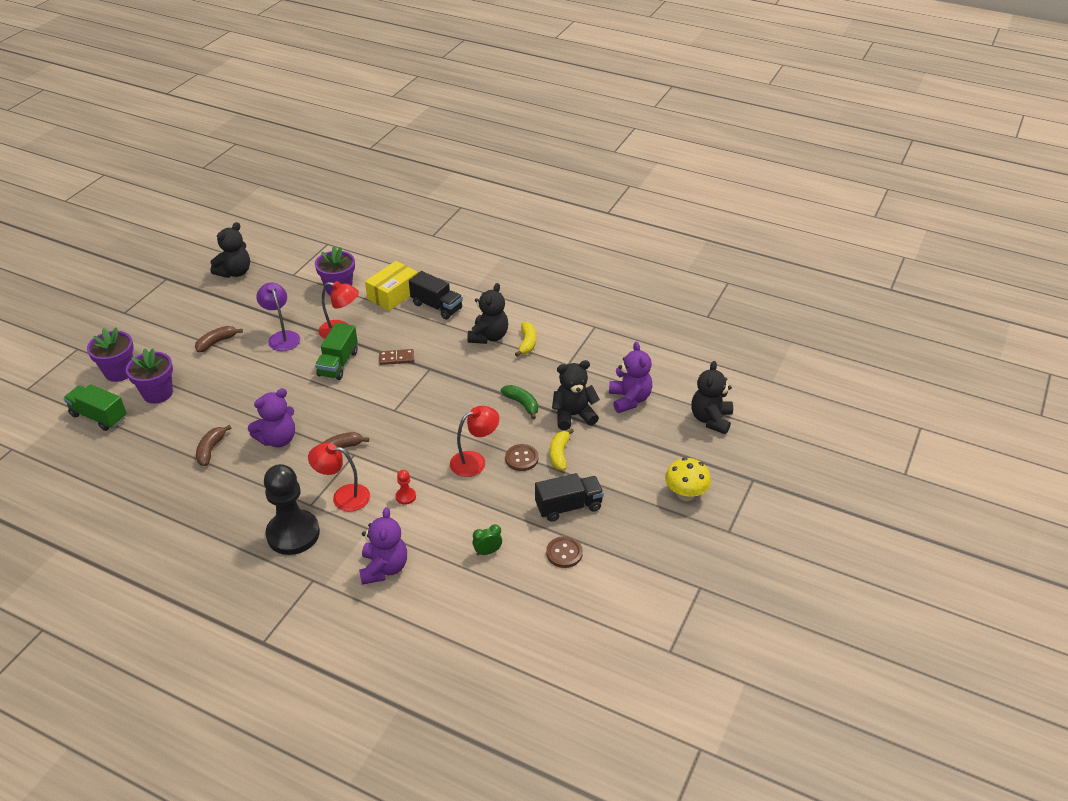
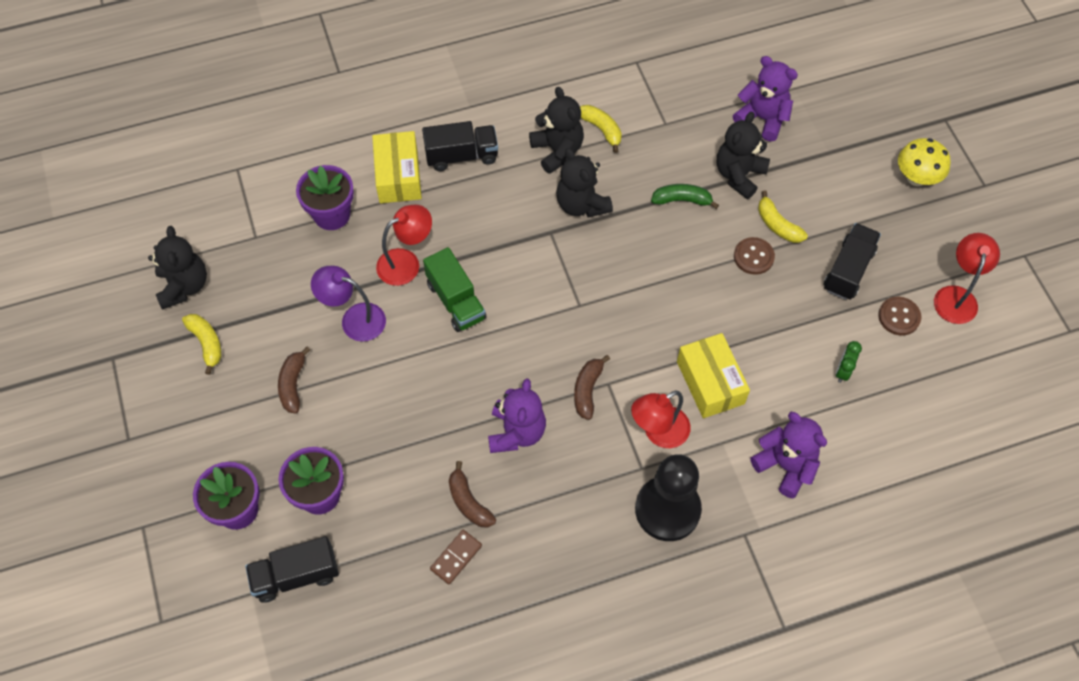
camera: 45 degrees left, 20 degrees up
green truck [63,384,127,431] -> black truck [245,536,339,603]
brown domino [379,349,414,365] -> brown domino moved to [430,530,482,584]
red pawn [395,470,416,505] -> yellow box [677,333,750,418]
red lamp [450,406,499,477] -> red lamp moved to [934,233,1000,324]
black teddy bear [691,361,733,434] -> black teddy bear moved to [556,148,613,217]
none -> yellow banana [182,314,222,375]

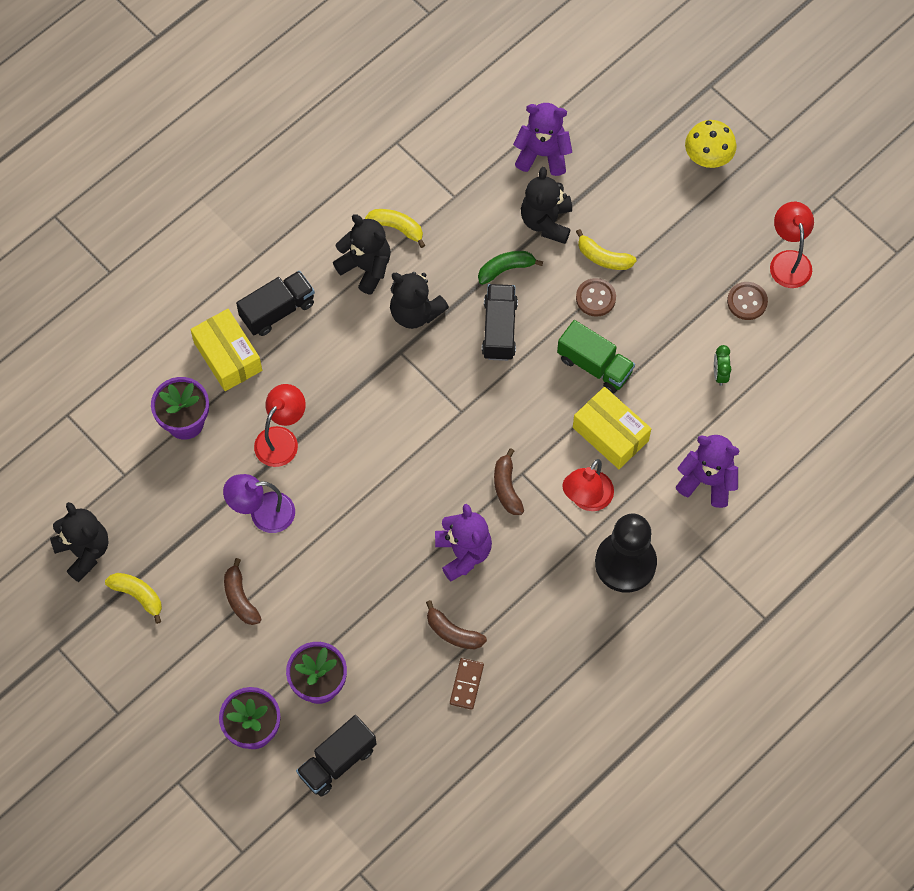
camera: 25 degrees left, 5 degrees up
green truck [423,247,486,332] -> green truck moved to [557,320,635,393]
black truck [824,223,881,300] -> black truck moved to [482,284,518,361]

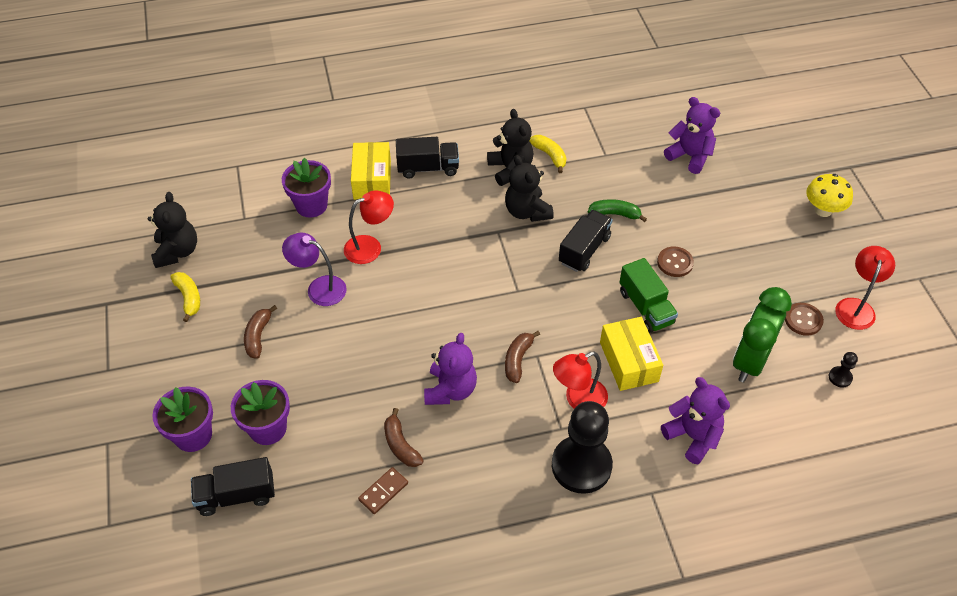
camera: 30 degrees right, 15 degrees down
black teddy bear [521,167,572,244] -> none
yellow banana [576,229,636,270] -> none
green clock [714,345,731,386] -> green clock [733,287,792,383], size x2.35
none -> black pawn [829,352,858,388]

